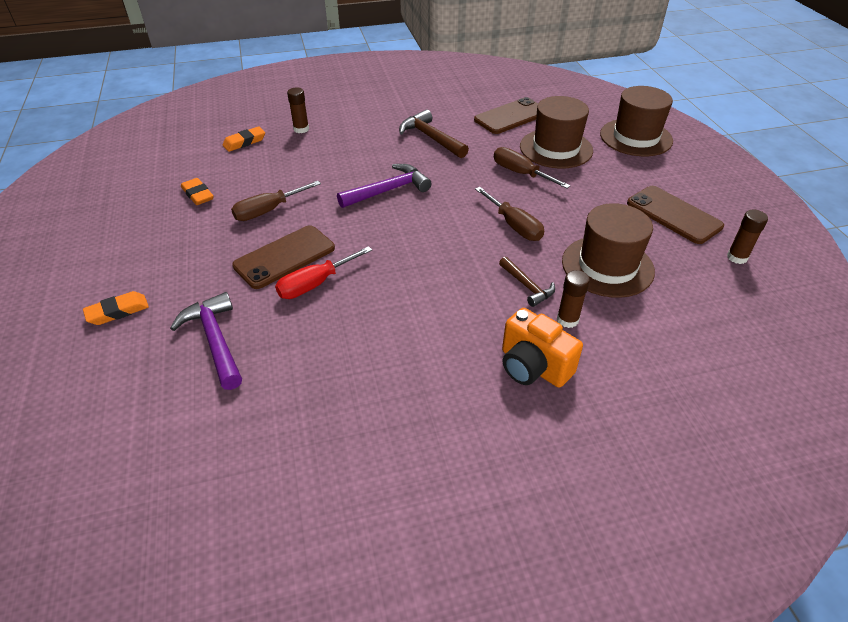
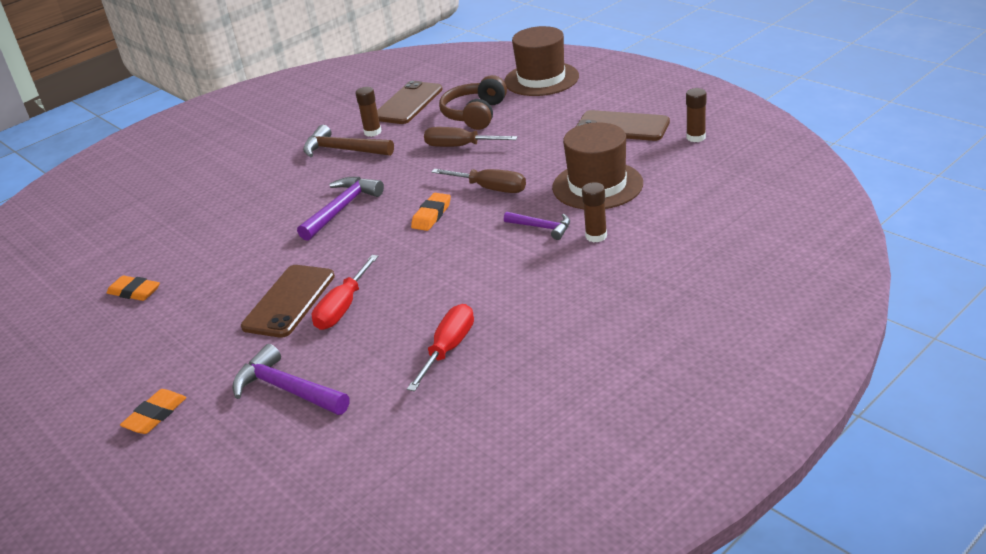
camera: 25 degrees left, 10 degrees down
orange eraser [222,127,265,152] -> orange eraser moved to [411,193,451,231]
brown screwdriver [231,181,321,221] -> none
brown glue stick [287,87,309,133] -> brown glue stick moved to [356,87,381,137]
brown hammer [499,257,555,307] -> purple hammer [504,212,570,240]
orange camera [502,308,583,388] -> none
brown hat [520,96,593,169] -> brown headphones [439,75,507,130]
none -> red screwdriver [407,304,474,392]

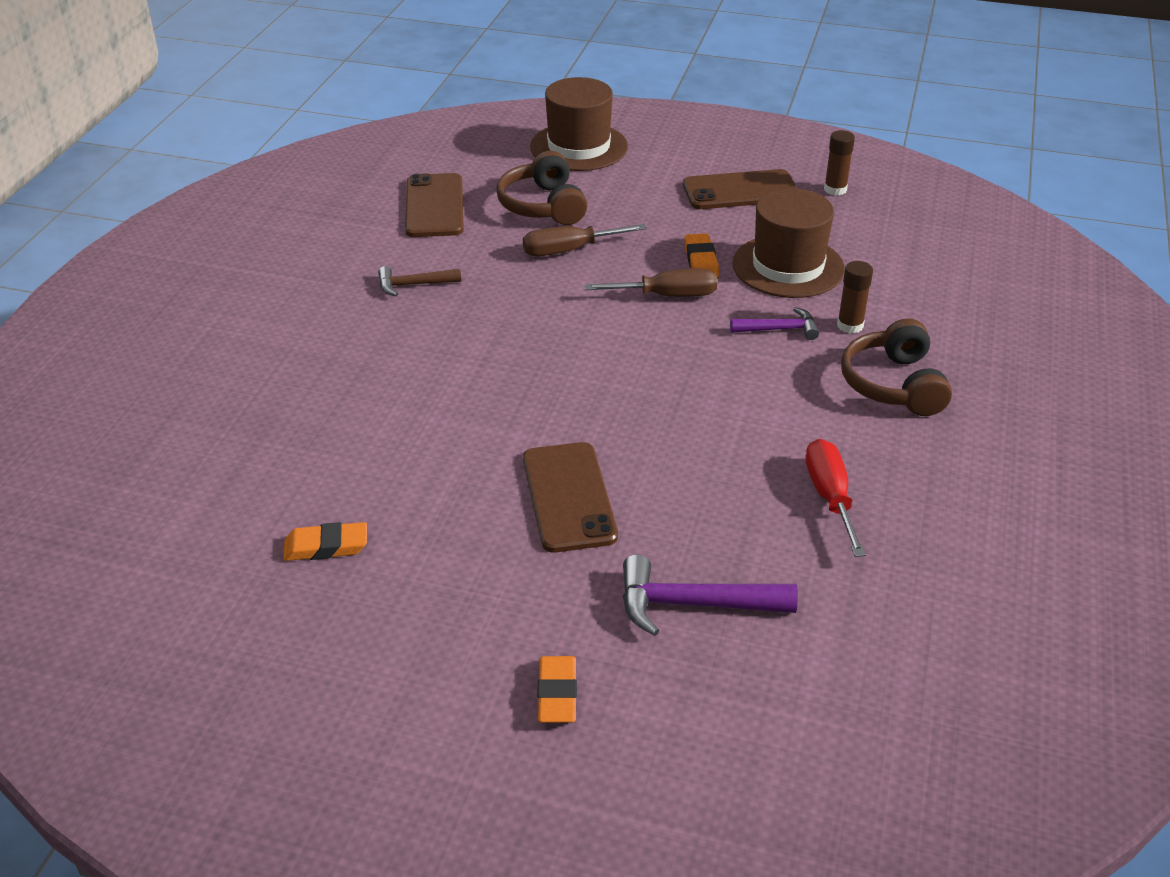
camera: 35 degrees left, 5 degrees up
purple hammer [297,177,384,241] -> none
brown hammer [303,125,394,158] -> brown hammer [378,266,461,296], size x0.62
red screwdriver [312,255,378,330] -> none
brown glue stick [356,87,381,137] -> none
orange eraser [411,193,451,231] -> orange eraser moved to [684,233,719,278]
none -> brown headphones [841,318,952,416]

